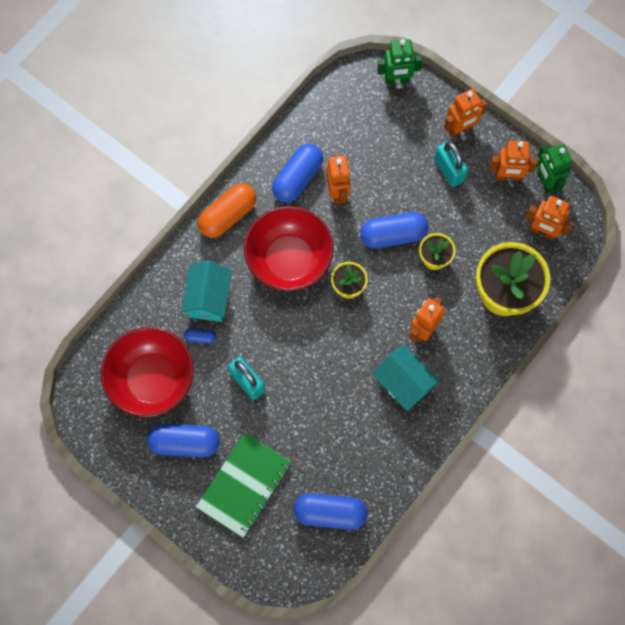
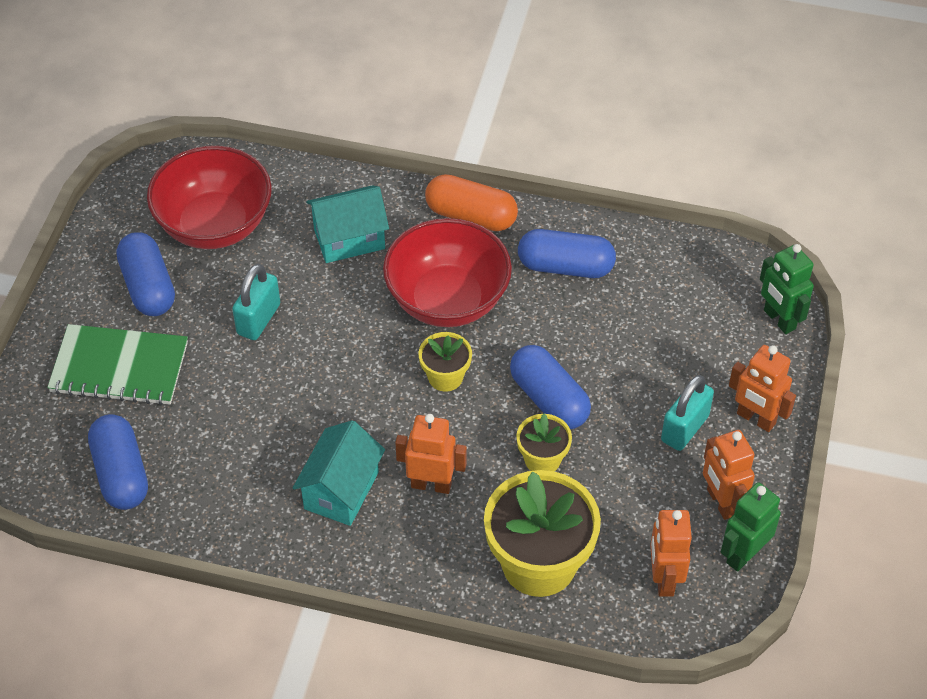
camera: 65 degrees right, 20 degrees down
blue capsule [184,328,216,344] -> none
orange robot [326,154,351,204] -> none

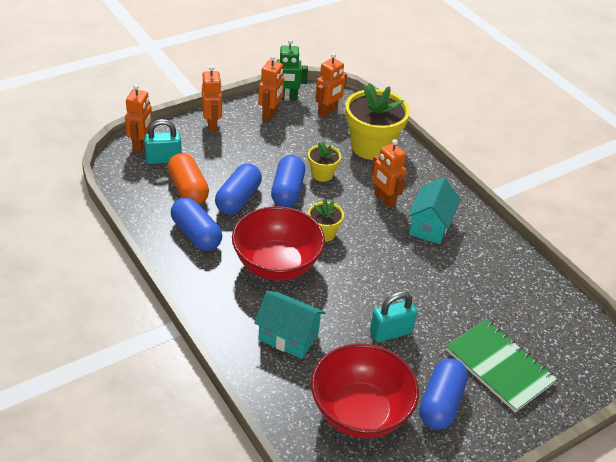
camera: 140 degrees left, 10 degrees down
blue capsule [88,414,148,510] -> blue capsule moved to [215,163,262,214]
turquoise house [293,420,385,526] -> turquoise house turned 45 degrees counterclockwise [408,177,461,244]
orange capsule [425,174,518,231] -> orange capsule moved to [168,153,209,204]
turquoise padlock [661,375,714,451] -> turquoise padlock moved to [144,119,182,164]
green robot [760,244,814,334] -> orange robot [125,84,152,153]

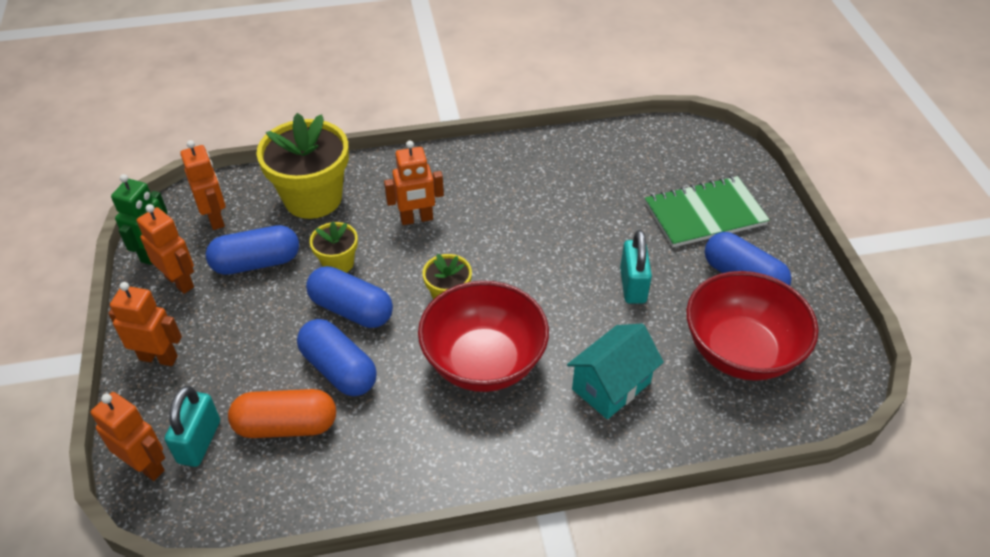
camera: 65 degrees left, 5 degrees up
blue capsule [171,197,222,251] -> blue capsule moved to [206,225,299,275]
turquoise house [408,177,461,244] -> none

